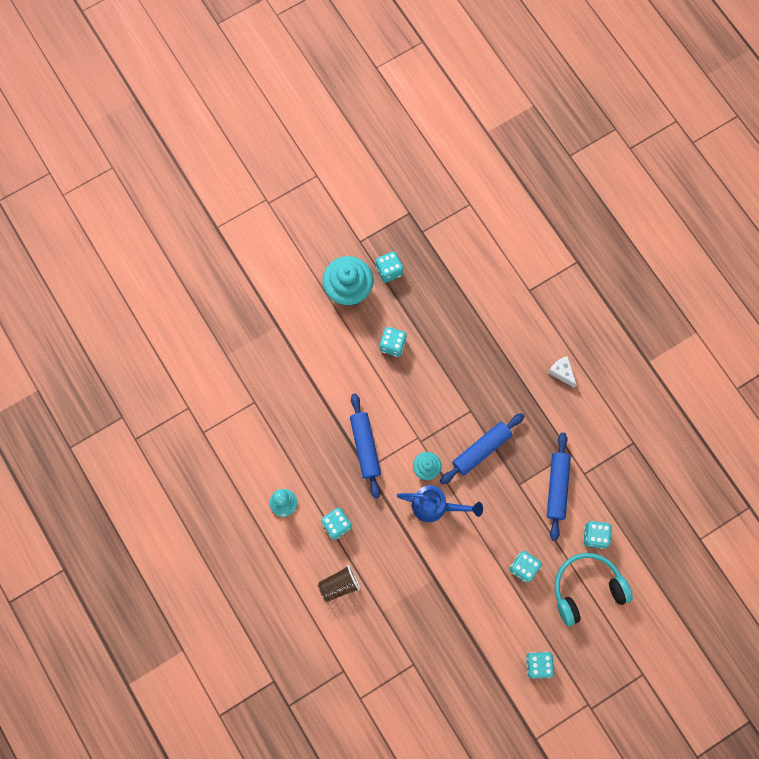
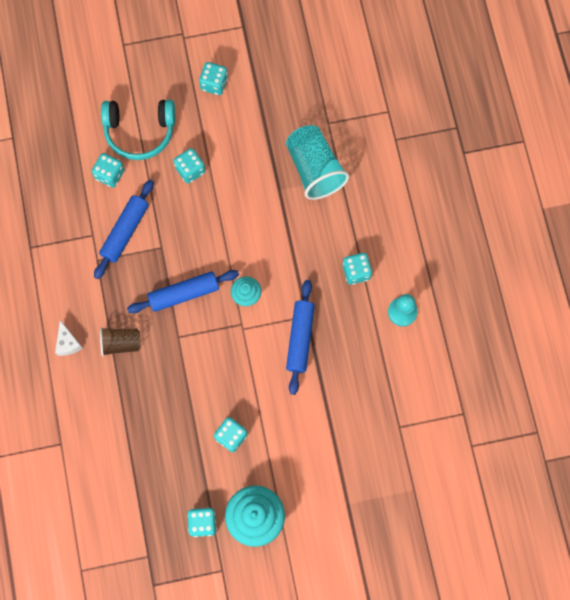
camera: 160 degrees left, 0 degrees up
brown cup [318,565,360,602] -> brown cup moved to [100,327,141,356]
blue watering can [397,485,483,522] -> none
none -> turquoise cup [286,125,349,200]

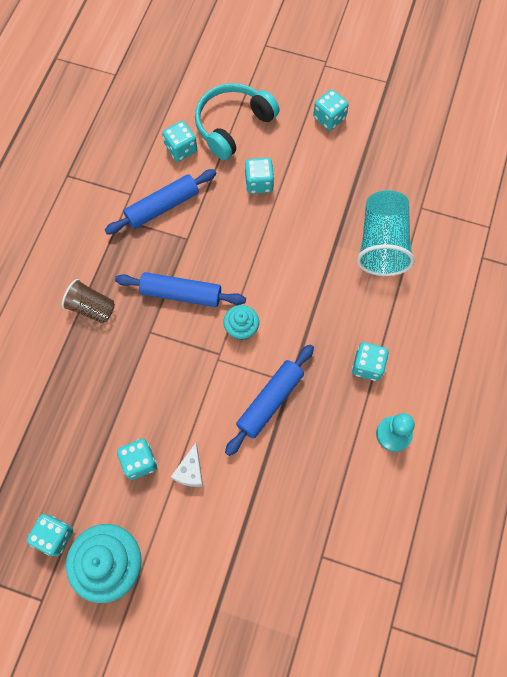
camera: 30 degrees right, 5 degrees down
white cheese [55,320,83,356] -> white cheese moved to [171,443,203,487]
turquoise headphones [101,100,175,160] -> turquoise headphones turned 105 degrees clockwise [195,83,280,160]

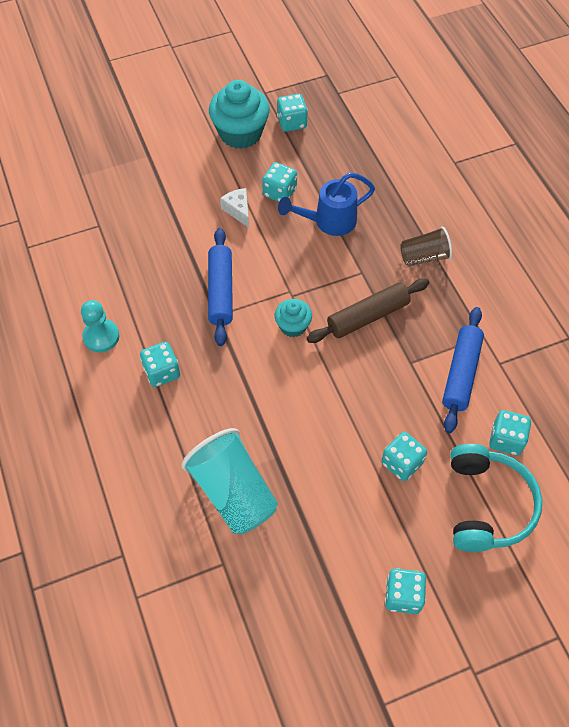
camera: 140 degrees right, 10 degrees down
blue rolling pin [115,272,246,307] -> brown rolling pin [307,278,429,343]
none -> blue watering can [278,172,375,236]

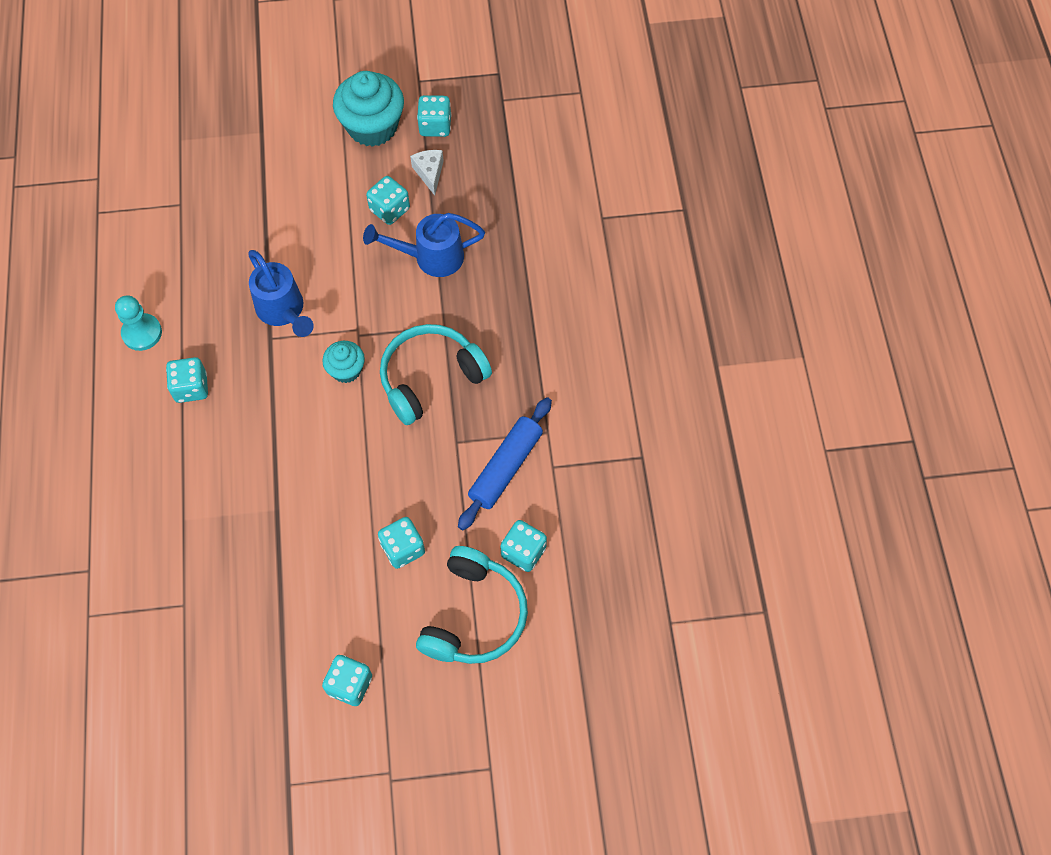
camera: 15 degrees right, 5 degrees up
turquoise cup [181,428,278,534] -> none
blue rolling pin [208,228,233,346] -> blue watering can [248,250,314,337]
white cheese [220,188,249,228] -> white cheese moved to [410,150,444,195]
brown rolling pin [307,278,429,343] -> turquoise headphones [380,324,492,425]
brown cup [400,227,452,267] -> none

